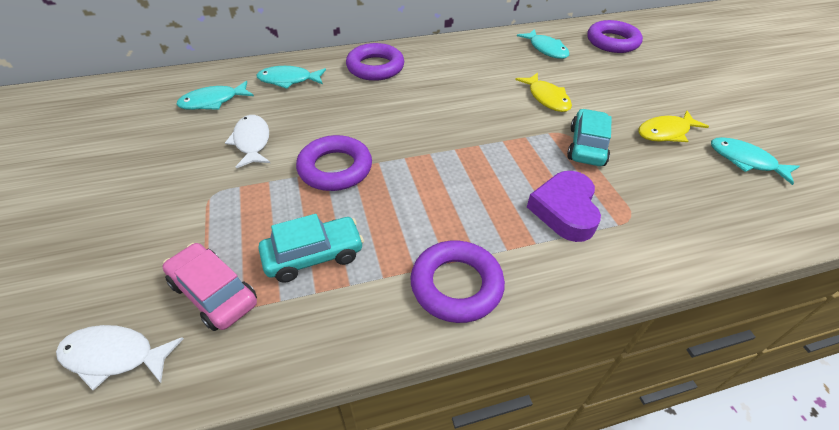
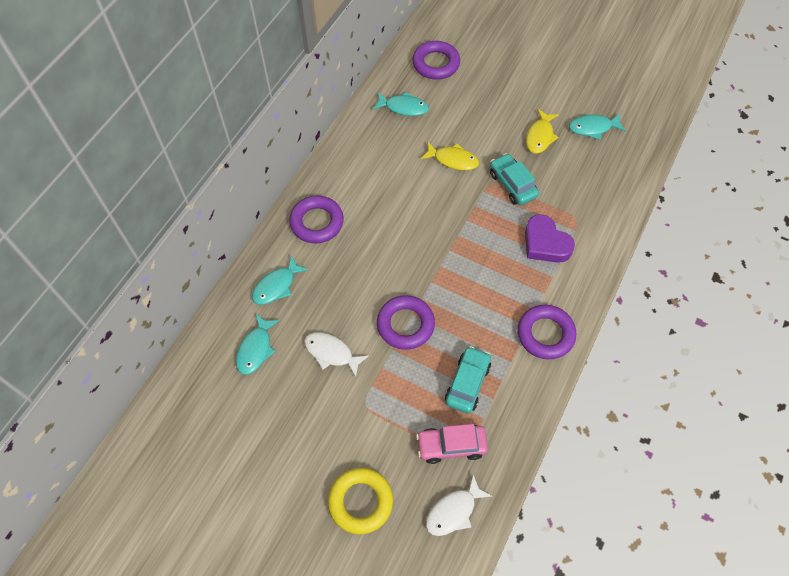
camera: 45 degrees left, 15 degrees up
none -> yellow ring [328,468,393,534]

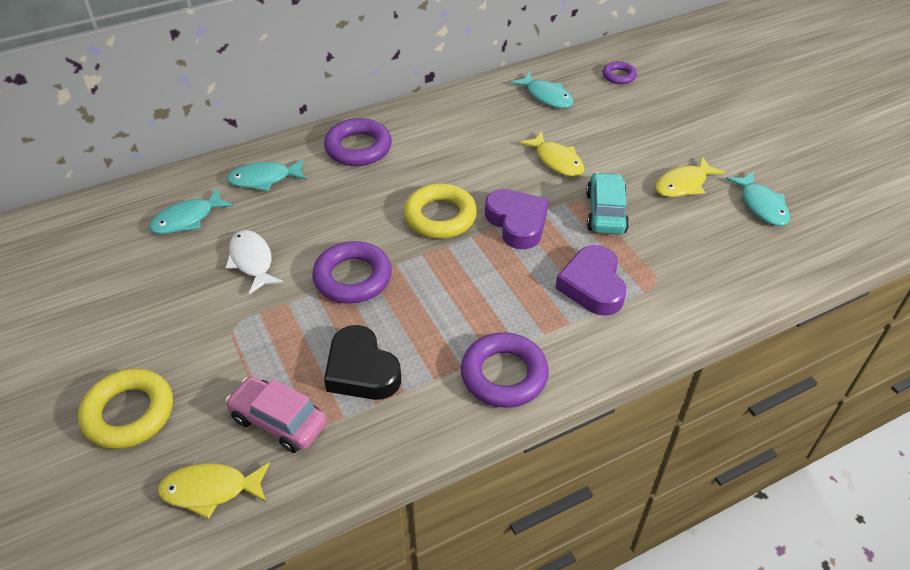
camera: 35 degrees right, 15 degrees down
purple ring [412,41,460,80] -> purple ring [603,61,637,84], size x0.56
white fish [426,475,492,536] -> yellow fish [157,463,270,519]
turquoise car [445,346,491,414] -> black heart [324,325,401,400]
turquoise fish [569,114,626,140] -> turquoise fish turned 135 degrees counterclockwise [726,171,790,226]
none -> yellow ring [403,183,477,239]
none -> purple heart [485,189,548,249]

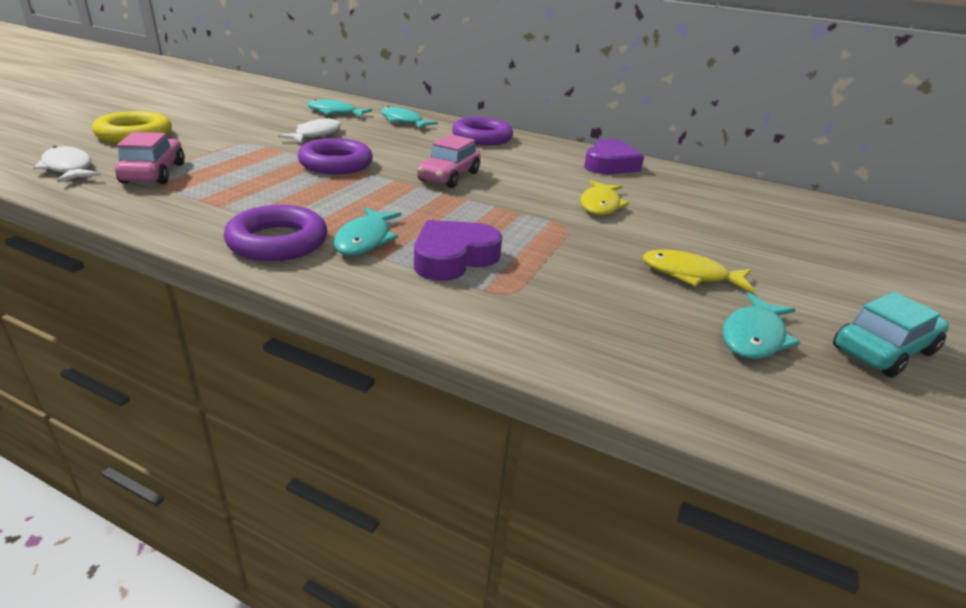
camera: 50 degrees right, 15 degrees down
yellow fish [157,463,270,519] -> white fish [33,146,101,182]
black heart [324,325,401,400] -> none
yellow ring [403,183,477,239] -> pink car [417,134,480,188]
purple heart [485,189,548,249] -> purple heart moved to [584,139,644,174]
turquoise fish [511,71,573,108] -> turquoise fish moved to [333,207,401,255]
turquoise car [586,172,629,234] -> turquoise car moved to [833,292,949,378]
purple ring [603,61,637,84] -> none

